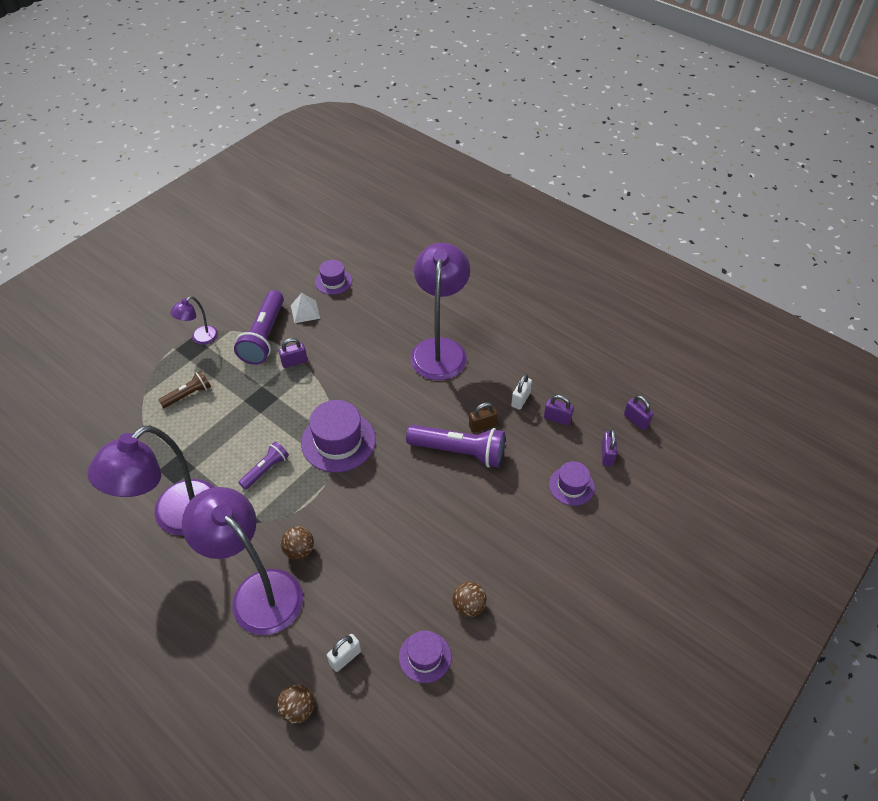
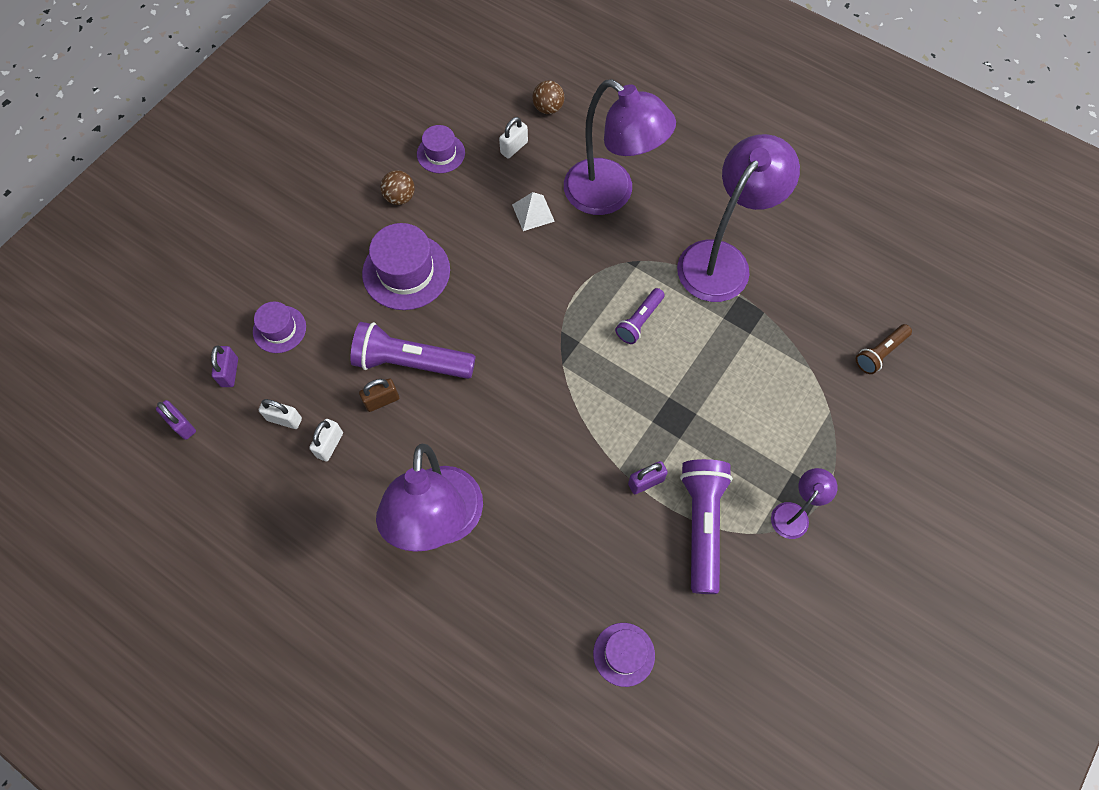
camera: 175 degrees right, 15 degrees up
brown flashlight [159,371,211,408] -> brown flashlight moved to [856,324,912,374]
brown ball [281,526,314,560] -> none
white pyramid [291,293,320,323] -> white pyramid moved to [512,192,555,231]
purple hat [301,400,376,472] -> purple hat moved to [362,223,450,310]
purple padlock [544,395,574,425] -> white padlock [259,399,302,429]

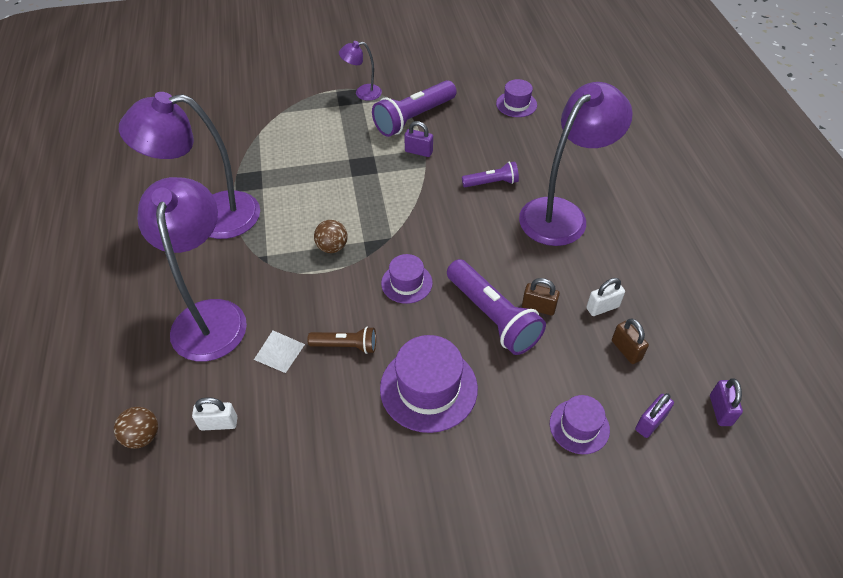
camera: 135 degrees left, 15 degrees down
white padlock [259,399,302,429] -> brown padlock [612,318,649,364]
brown ball [380,170,415,205] -> brown ball moved to [314,220,348,253]
purple hat [417,125,465,173] -> purple hat moved to [381,254,433,304]
purple flashlight [615,288,665,344] -> purple flashlight moved to [462,161,519,187]
brown flashlight [856,324,912,374] -> brown flashlight moved to [307,326,376,354]

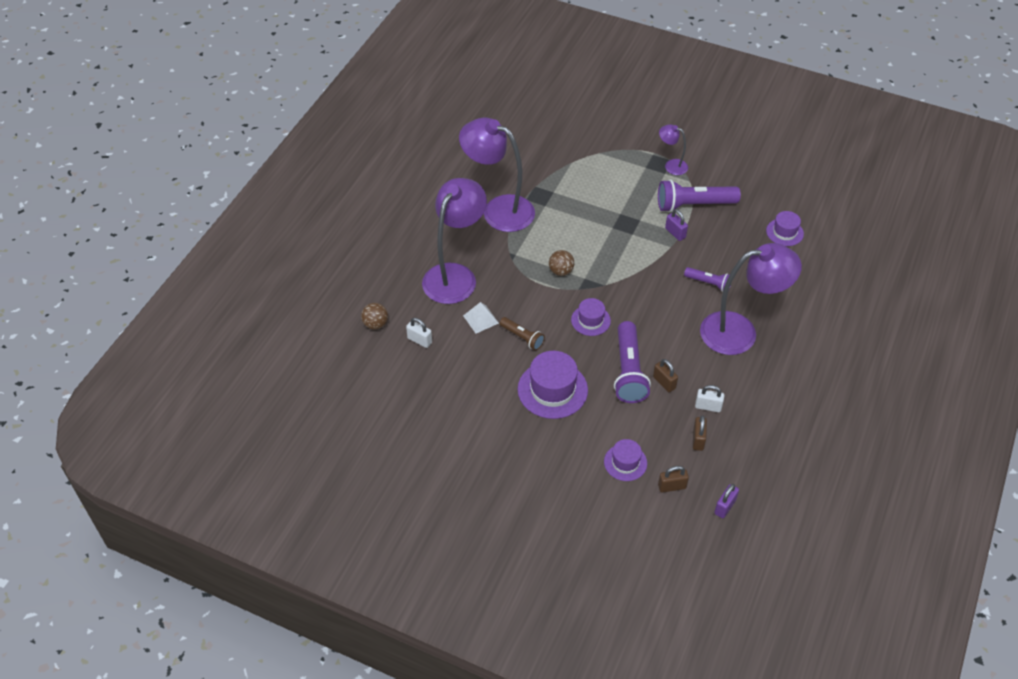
camera: 35 degrees right, 0 degrees up
purple padlock [635,393,674,438] -> brown padlock [658,466,689,493]

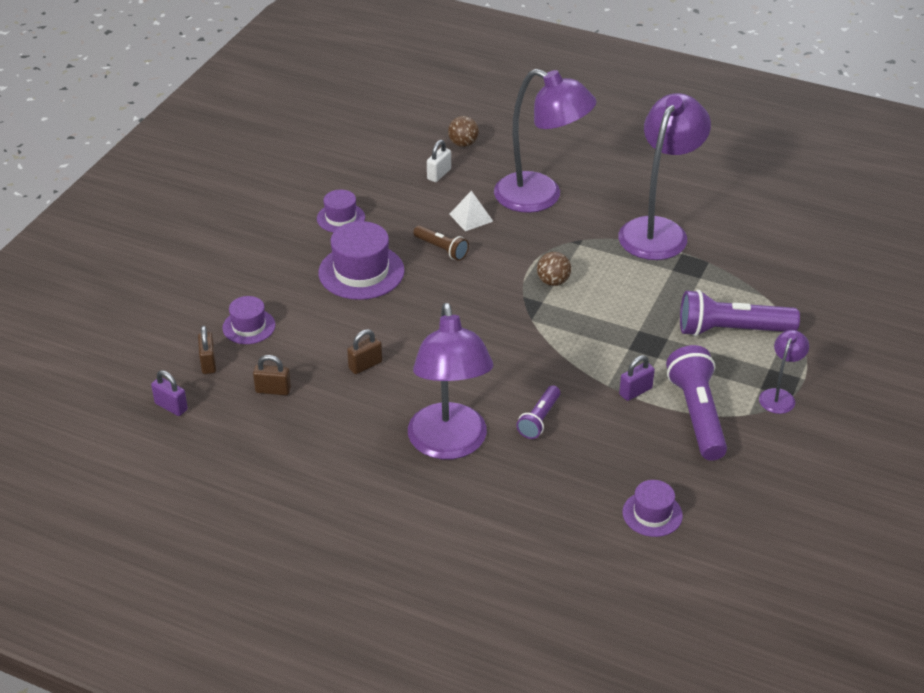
camera: 90 degrees right, 10 degrees down
brown flashlight [499,317,545,350] -> brown flashlight turned 90 degrees counterclockwise [413,225,469,261]
purple hat [571,298,611,336] -> purple hat moved to [317,190,365,232]
purple flashlight [614,321,651,403] -> purple flashlight moved to [680,290,800,336]
white padlock [695,385,724,412] -> none

